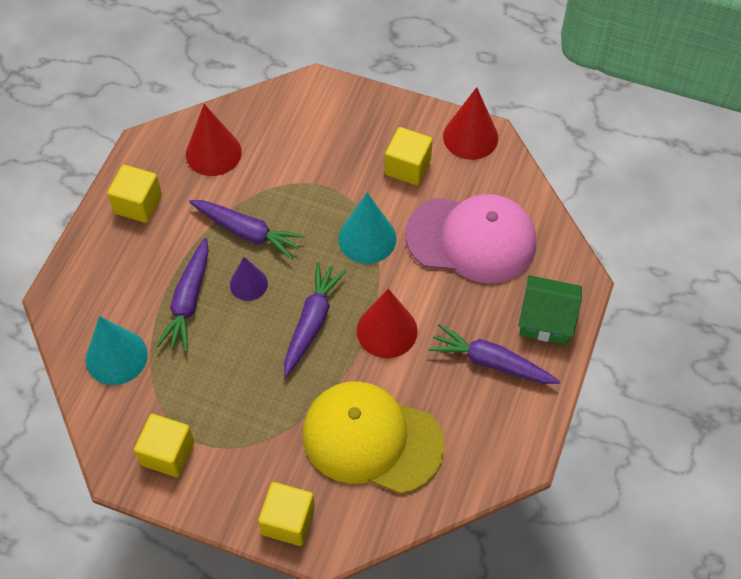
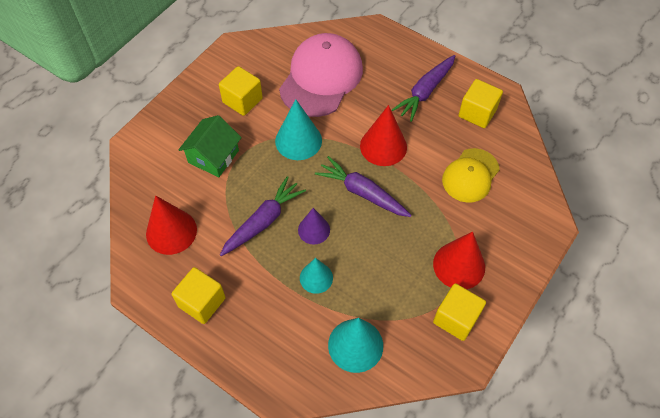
camera: 75 degrees left, 0 degrees up
purple carrot [156,238,209,352] -> turquoise cone [300,258,333,294]
yellow cube [258,482,315,546] -> yellow cube moved to [458,79,503,128]
yellow cap [303,381,445,494] -> yellow cap [442,148,500,203], size x0.61
red cone [443,87,498,160] -> red cone moved to [433,231,485,289]
green house [518,275,582,345] -> green house moved to [178,115,242,177]

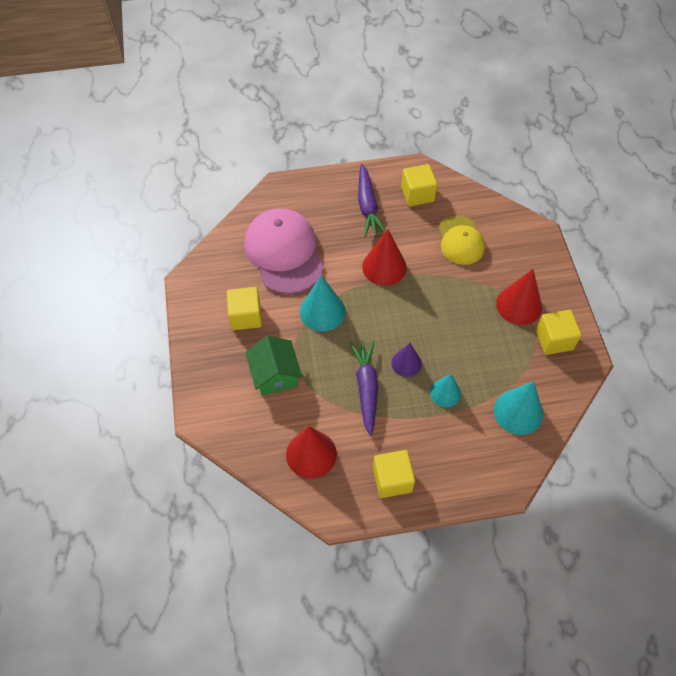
camera: 45 degrees left, 0 degrees up
purple carrot [315,156,412,217] -> none

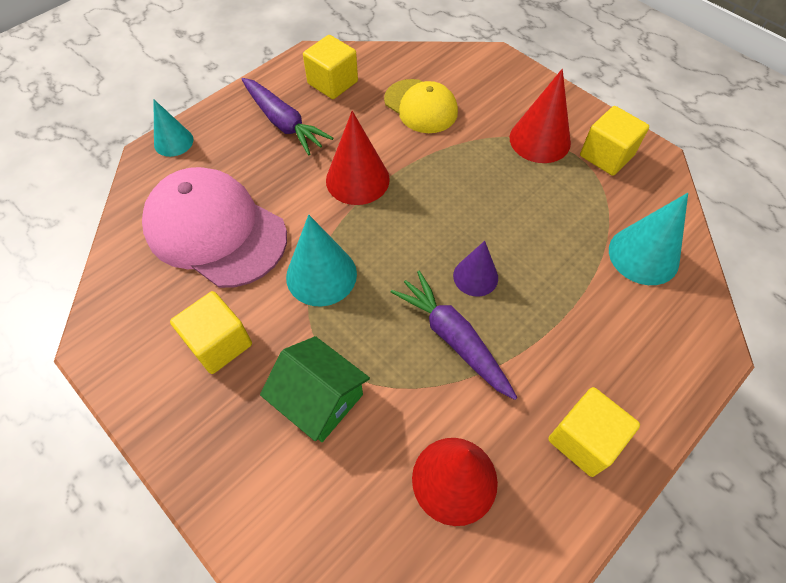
camera: 35 degrees left, 0 degrees up
turquoise cone [430,374,461,407] -> turquoise cone moved to [154,100,194,157]

